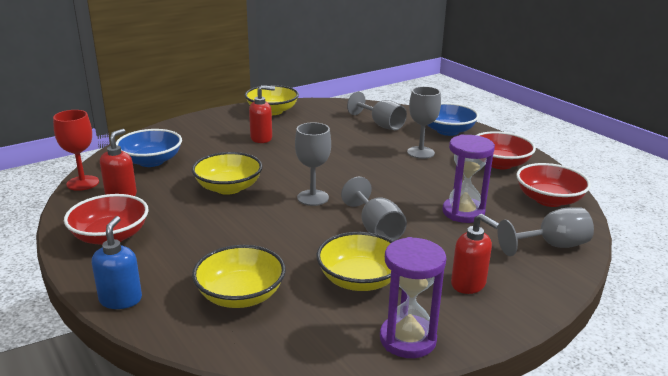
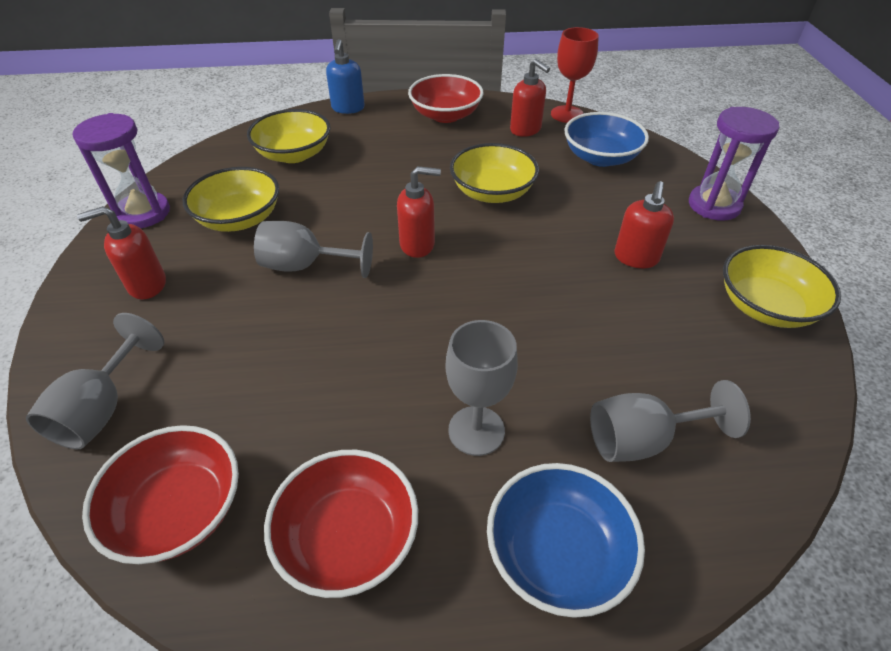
camera: 120 degrees right, 20 degrees up
blue soap dispenser [92,216,142,309] -> blue soap dispenser turned 60 degrees clockwise [326,39,365,114]
grey goblet [295,122,331,206] -> red soap dispenser [397,166,441,258]
purple hourglass [442,134,495,223] -> purple hourglass moved to [689,107,779,221]

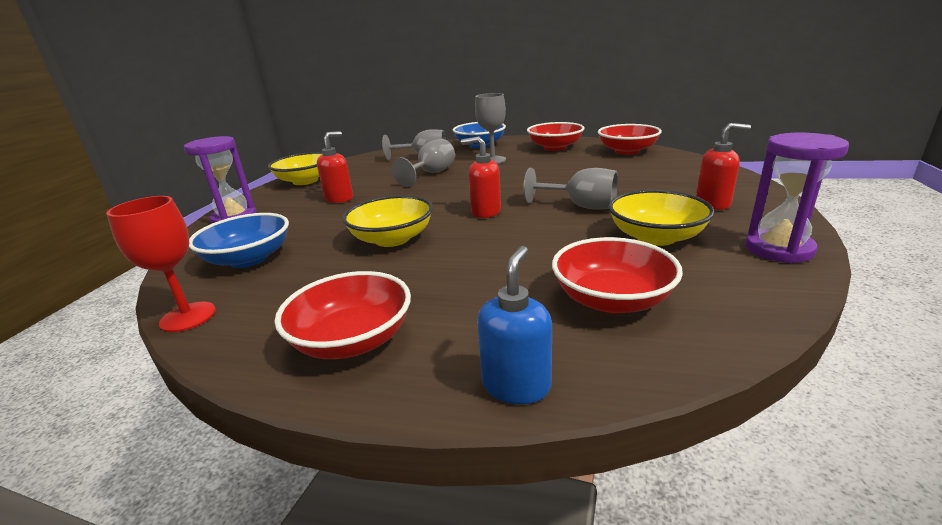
camera: 160 degrees left, 20 degrees down
grey goblet [26,313,164,449] -> grey goblet moved to [392,139,455,187]
yellow bowl [247,109,331,163] -> red bowl [552,237,683,314]
red soap dispenser [510,59,550,137] -> none

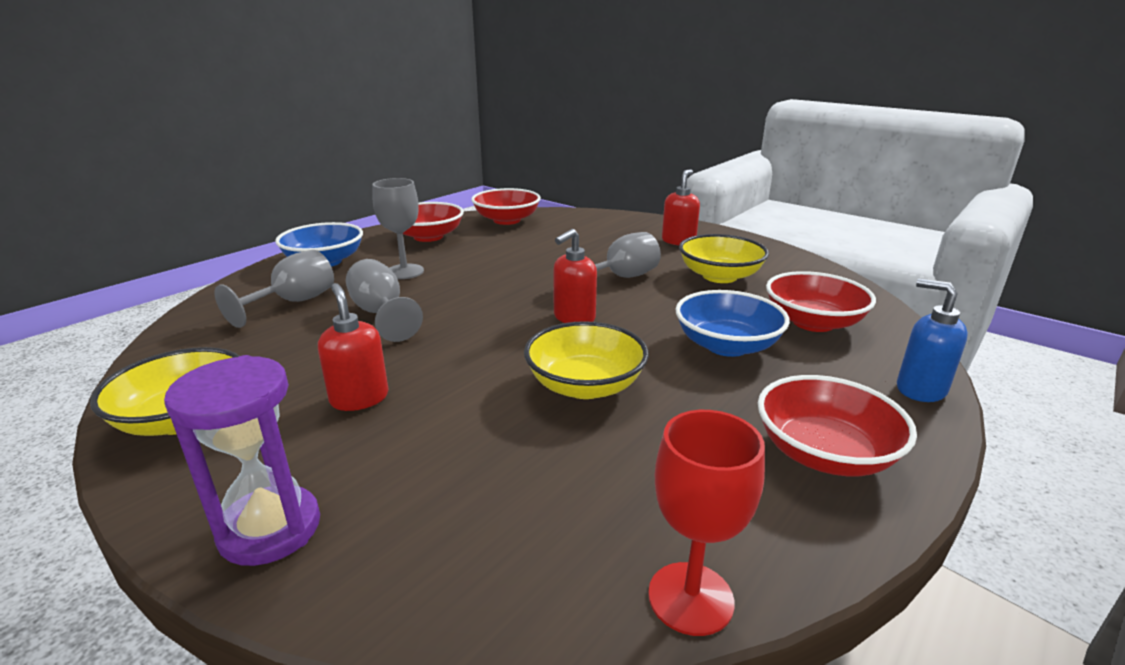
camera: 65 degrees left, 0 degrees up
blue bowl [189,213,289,268] -> blue bowl moved to [675,290,790,357]
purple hourglass [745,133,849,263] -> none

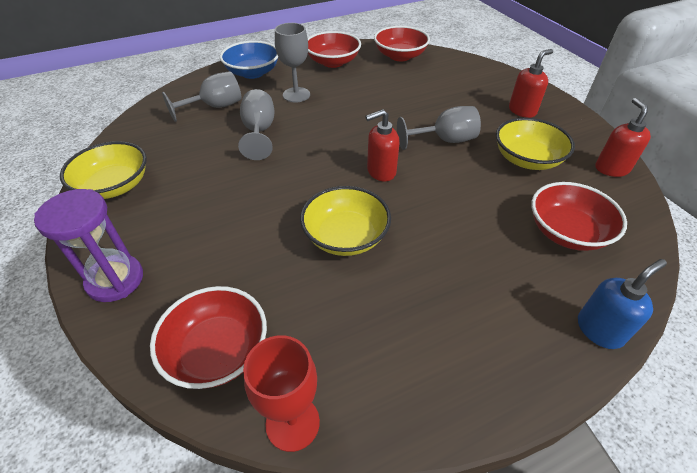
camera: 25 degrees right, 20 degrees up
red soap dispenser [318,283,389,411] -> red soap dispenser moved to [596,98,651,177]
blue bowl [675,290,790,357] -> none
red bowl [758,375,917,476] -> red bowl moved to [150,286,267,389]
blue soap dispenser [897,279,968,402] -> blue soap dispenser turned 75 degrees clockwise [578,259,667,349]

